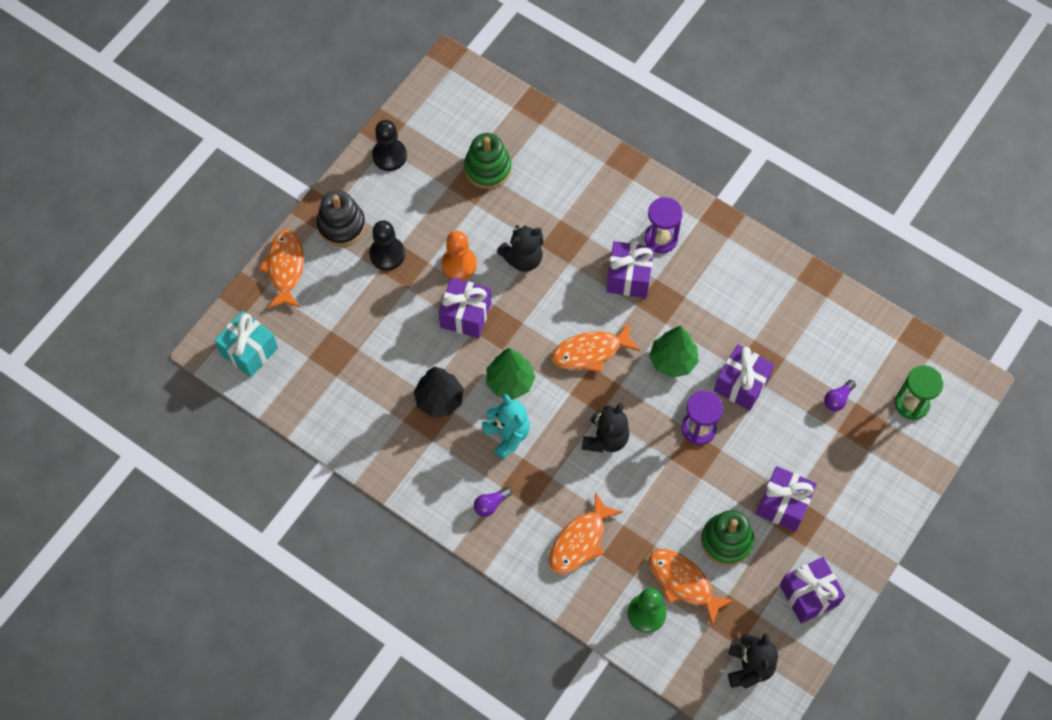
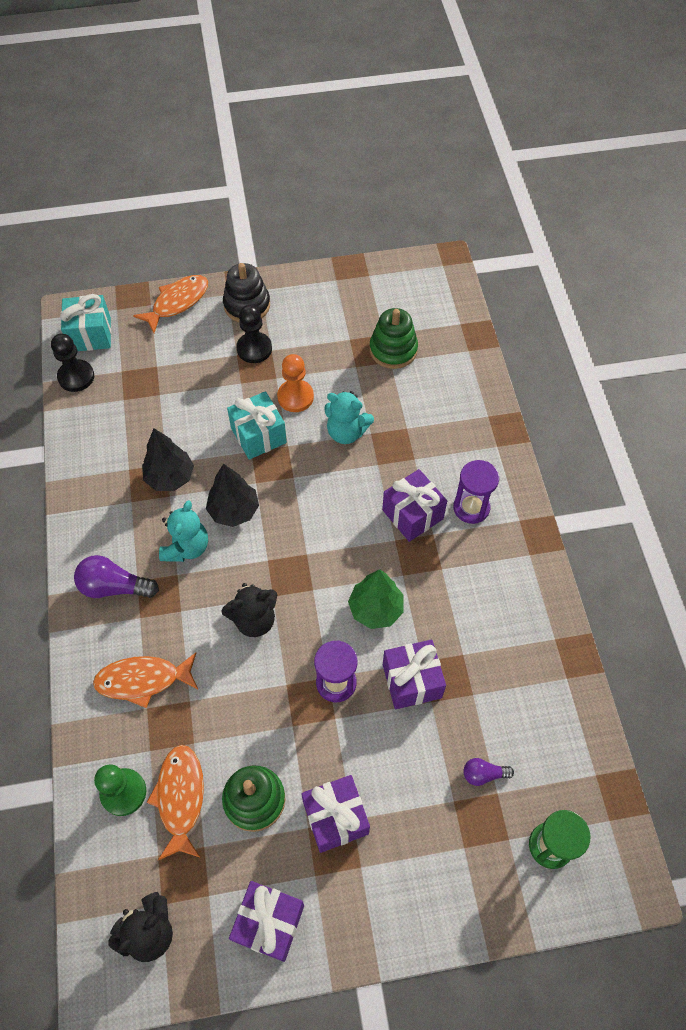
camera: 45 degrees right, 5 degrees down
black pawn [372,120,407,171] -> black pawn moved to [51,334,94,392]
purple gift [439,278,491,338] -> turquoise gift [227,391,287,460]
purple light bulb [474,487,512,517] -> purple light bulb [74,555,159,598], size x1.75
green tree [486,348,535,399] -> black tree [206,463,259,527]
black teddy bear [497,225,543,272] -> turquoise teddy bear [324,391,374,444]
orange fish [552,322,640,372] -> none

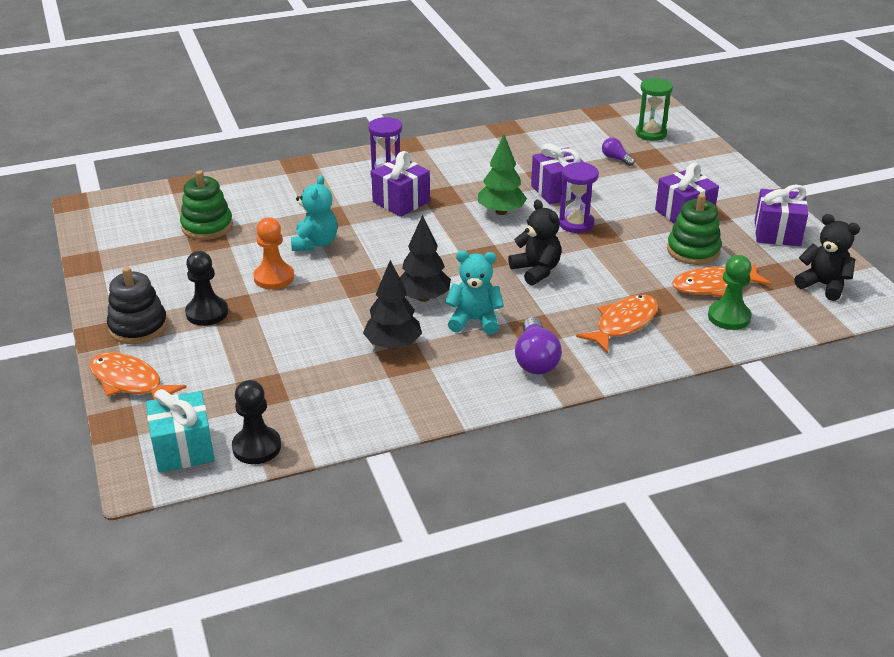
camera: 100 degrees left, 25 degrees down
orange fish [93,653,198,708] -> orange fish turned 120 degrees counterclockwise [576,295,658,353]
turquoise gift [227,391,287,460] -> none
purple light bulb [463,758,514,786] -> purple light bulb turned 150 degrees clockwise [602,138,635,166]

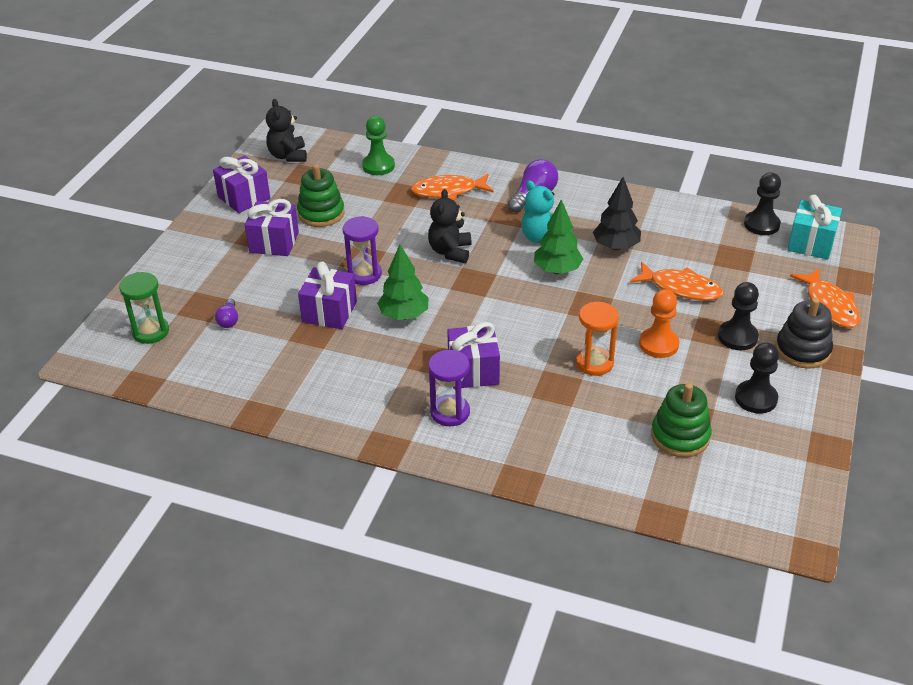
camera: 140 degrees left, 5 degrees up
turquoise teddy bear [291,175,338,251] -> orange hourglass [576,302,619,376]
black tree [400,215,451,302] -> green tree [534,199,583,274]
orange fish [672,264,772,297] -> orange fish moved to [630,262,723,301]
none -> black pawn [735,342,779,413]

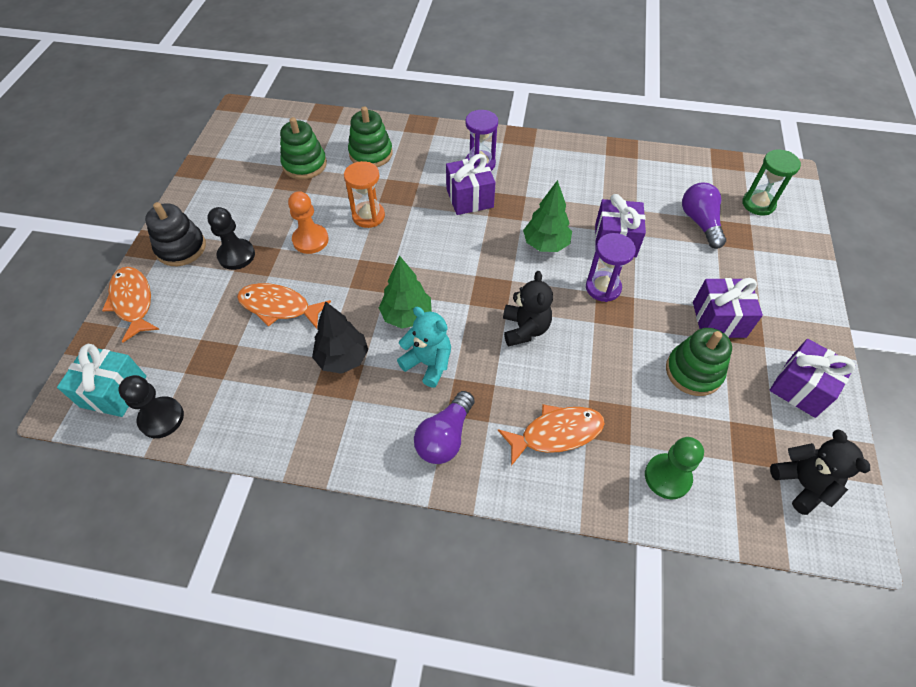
camera: 170 degrees right, 15 degrees up
purple light bulb [215,298,238,328] -> purple light bulb [682,182,726,249], size x1.75
black pawn [735,342,779,413] -> none
none -> green stacking toy [348,106,393,167]

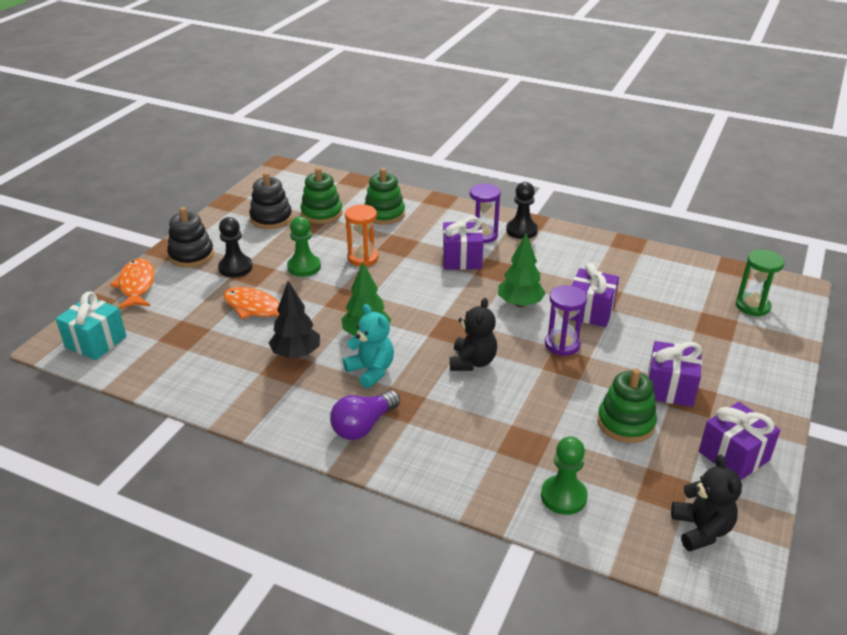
camera: 15 degrees right, 20 degrees down
black pawn [118,375,184,438] -> black pawn moved to [506,182,538,239]
orange pawn [288,191,329,254] -> green pawn [287,216,321,277]
orange fish [498,404,605,466] -> none
purple light bulb [682,182,726,249] -> none
none -> black stacking toy [249,172,292,229]

